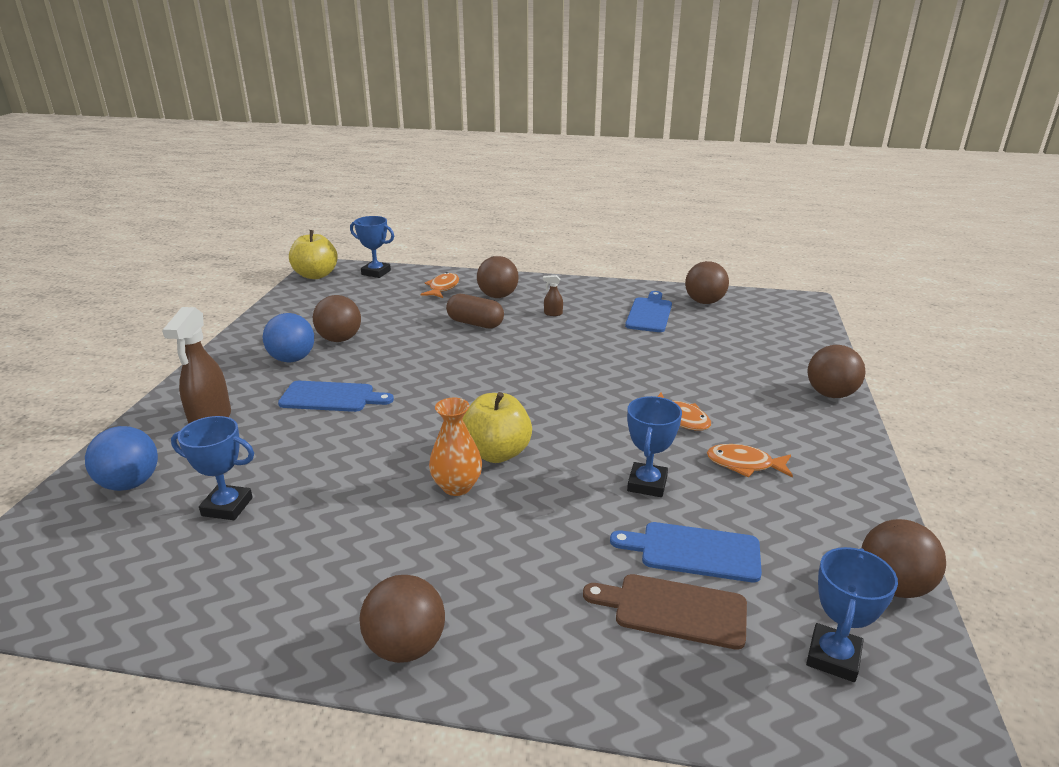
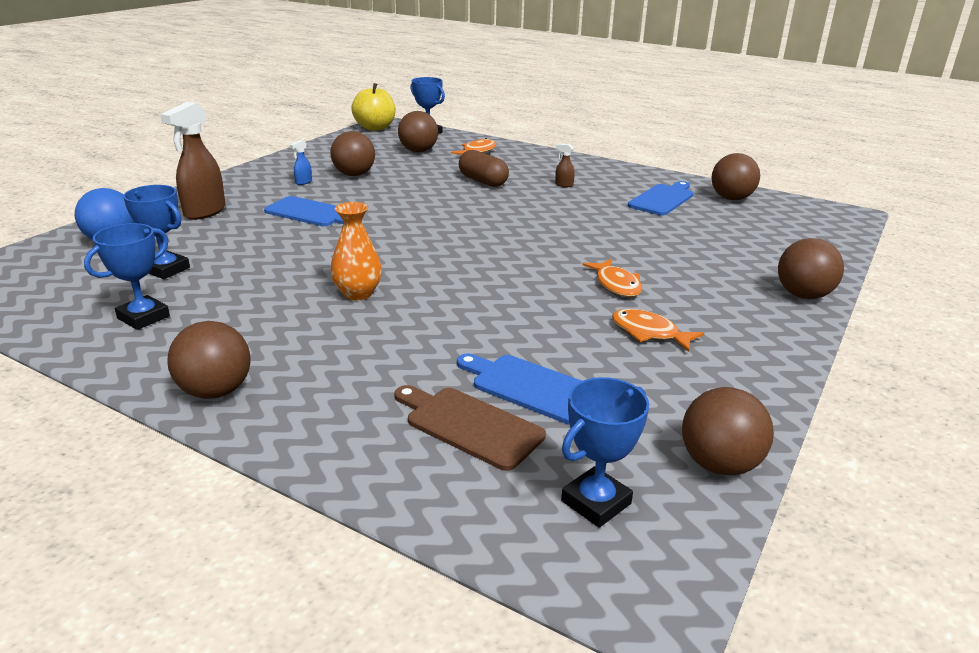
camera: 20 degrees right, 0 degrees up
blue ball [263,313,314,362] -> blue spray bottle [290,140,312,185]
yellow apple [462,392,532,463] -> none
brown ball [477,256,519,298] -> brown ball moved to [398,111,438,152]
blue trophy [627,396,682,497] -> blue trophy moved to [84,223,170,330]

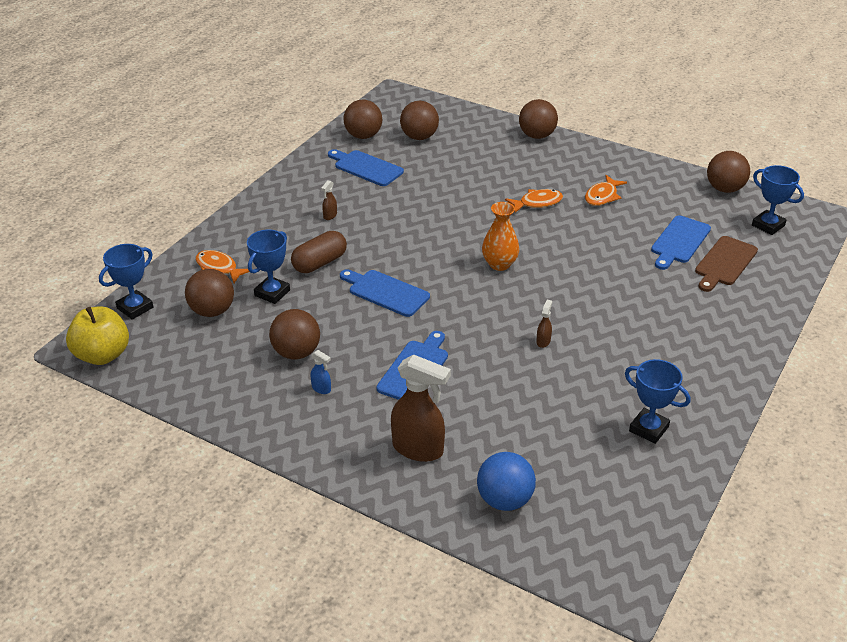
camera: 90 degrees left, 10 degrees up
blue trophy [123,185,190,279] -> blue trophy moved to [247,230,290,304]
brown ball [167,321,251,399] -> brown ball moved to [400,101,439,140]
orange vase [330,202,382,300] -> orange vase moved to [482,202,520,271]
none -> blue cutting board [340,269,430,317]
none -> brown spray bottle [536,300,552,348]

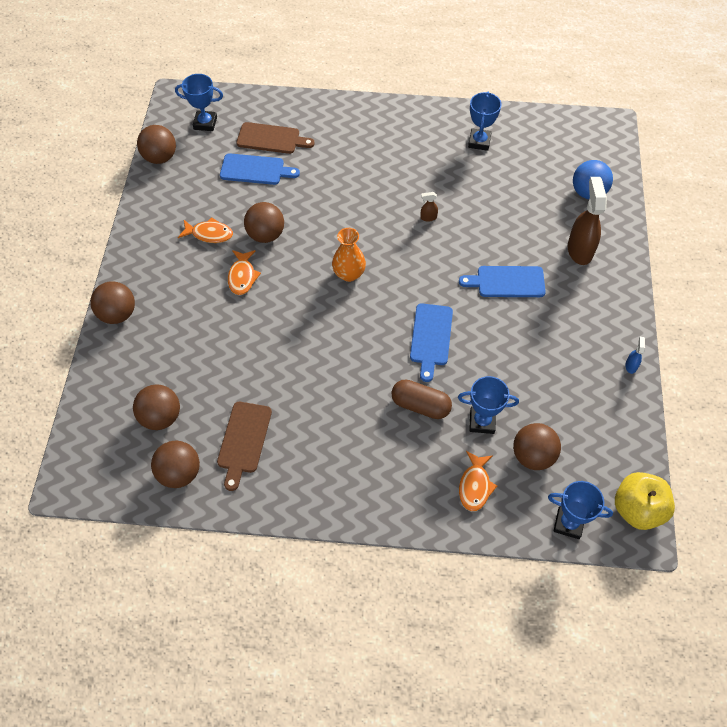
camera: 115 degrees left, 20 degrees up
brown ball [269,309,320,359] -> brown ball moved to [244,202,284,243]
blue spray bottle [310,350,331,394] -> blue spray bottle moved to [625,337,645,374]
brown spray bottle [321,180,337,220] -> none
blue cutting board [328,149,404,186] -> brown cutting board [217,402,272,491]
orange fish [505,189,563,213] -> orange fish turned 135 degrees counterclockwise [228,250,261,295]
blue trophy [752,165,804,235] -> blue trophy turned 75 degrees clockwise [175,74,223,131]

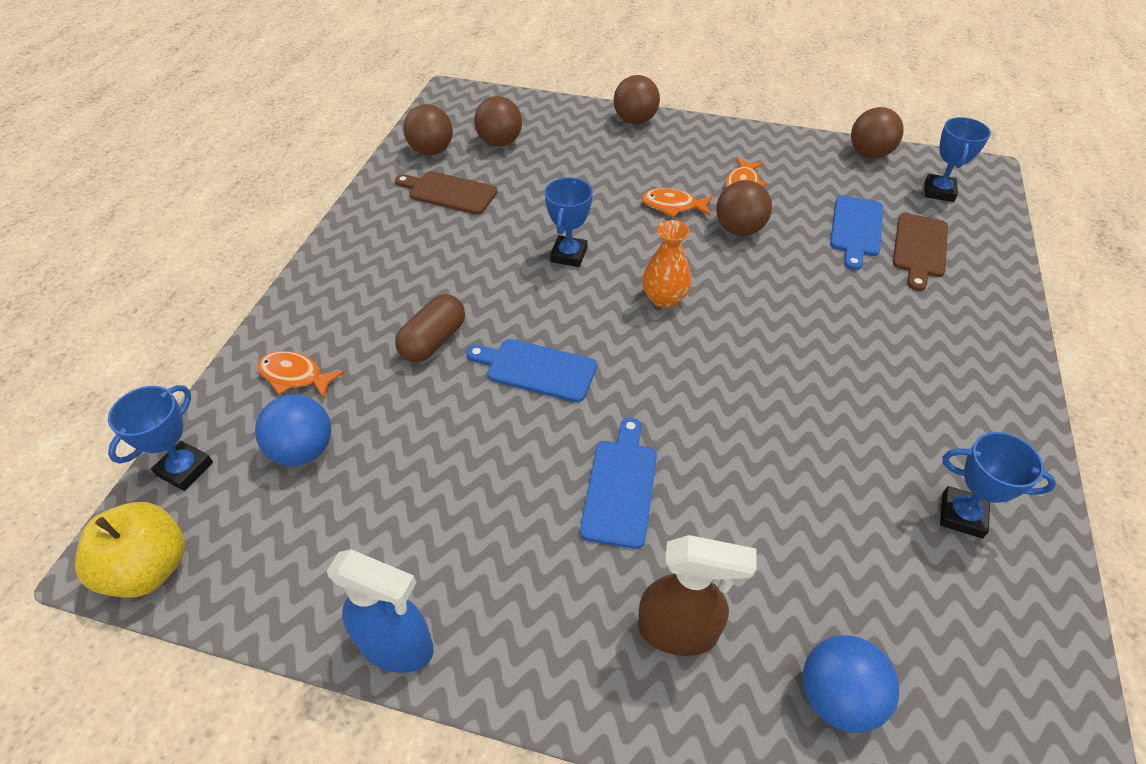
camera: 100 degrees right, 10 degrees down
brown spray bottle [420,192,438,222] -> none
blue trophy [458,376,519,434] -> blue trophy moved to [545,178,593,267]
brown ball [513,423,561,470] -> blue ball [255,395,331,466]
blue spray bottle [625,337,645,374] -> blue spray bottle [327,549,434,673], size x2.30

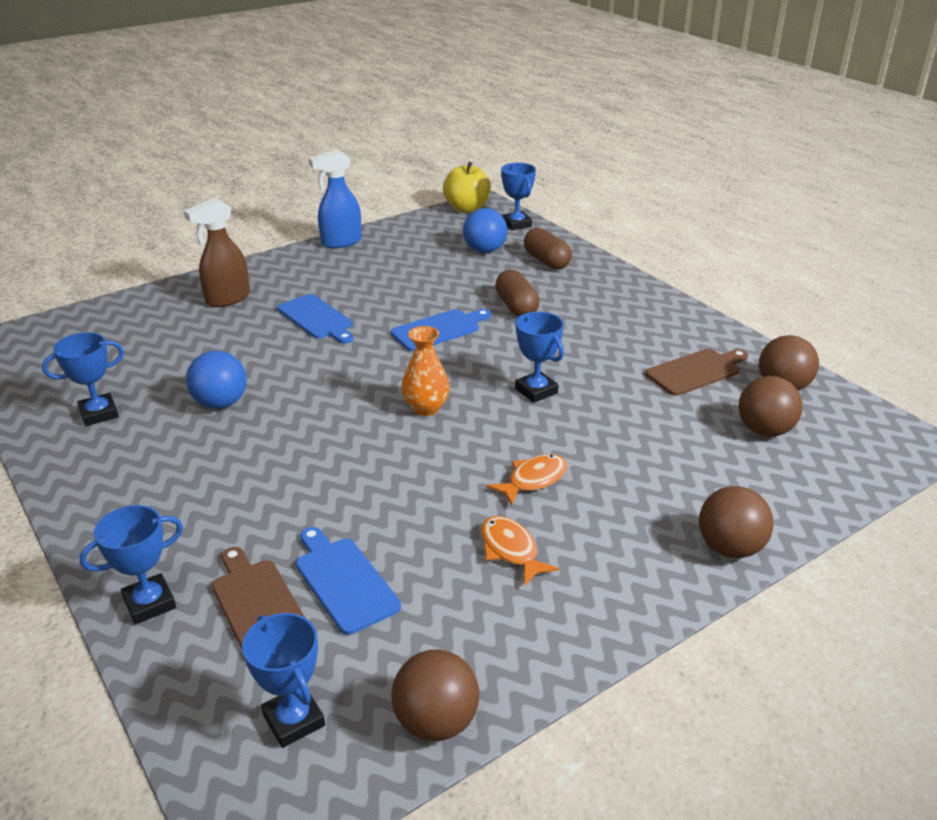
camera: 130 degrees right, 15 degrees down
orange fish [258,351,345,399] -> brown capsule [524,228,572,269]
brown ball [716,180,772,236] -> none
blue ball [803,635,899,733] -> blue ball moved to [186,351,247,409]
none -> blue trophy [79,505,183,624]

